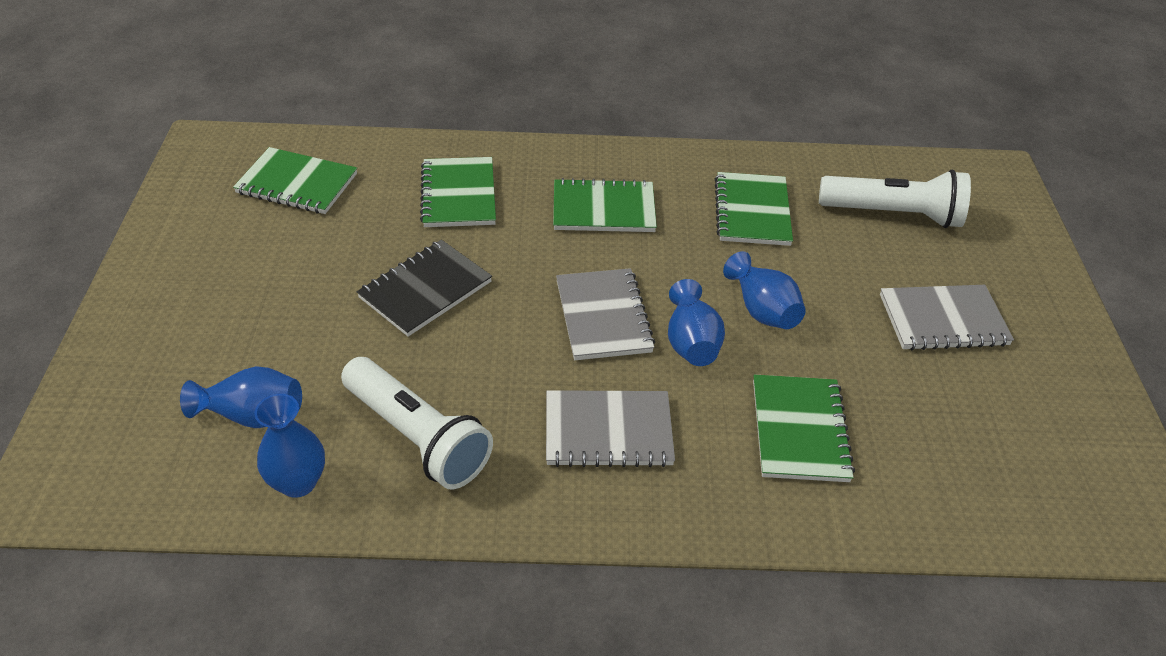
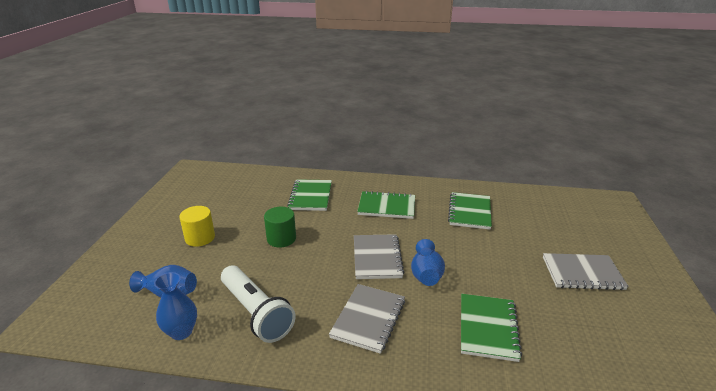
camera: 10 degrees right, 15 degrees down
green notebook [233,147,357,214] -> none
black notebook [357,240,492,337] -> green cylinder [264,207,296,248]
grey notebook [546,390,675,467] -> grey notebook turned 75 degrees counterclockwise [329,284,405,354]
blue vase [723,251,806,329] -> none
white flashlight [819,170,971,228] -> none
none -> yellow cylinder [179,206,215,247]

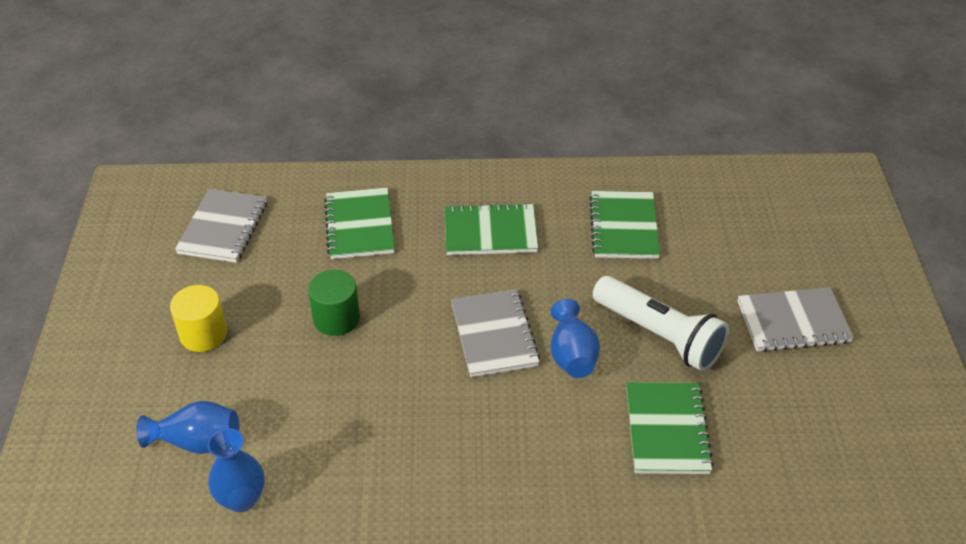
camera: 10 degrees left, 15 degrees up
white flashlight [221,265,296,343] -> white flashlight moved to [593,276,729,371]
grey notebook [329,284,405,354] -> grey notebook moved to [175,189,267,263]

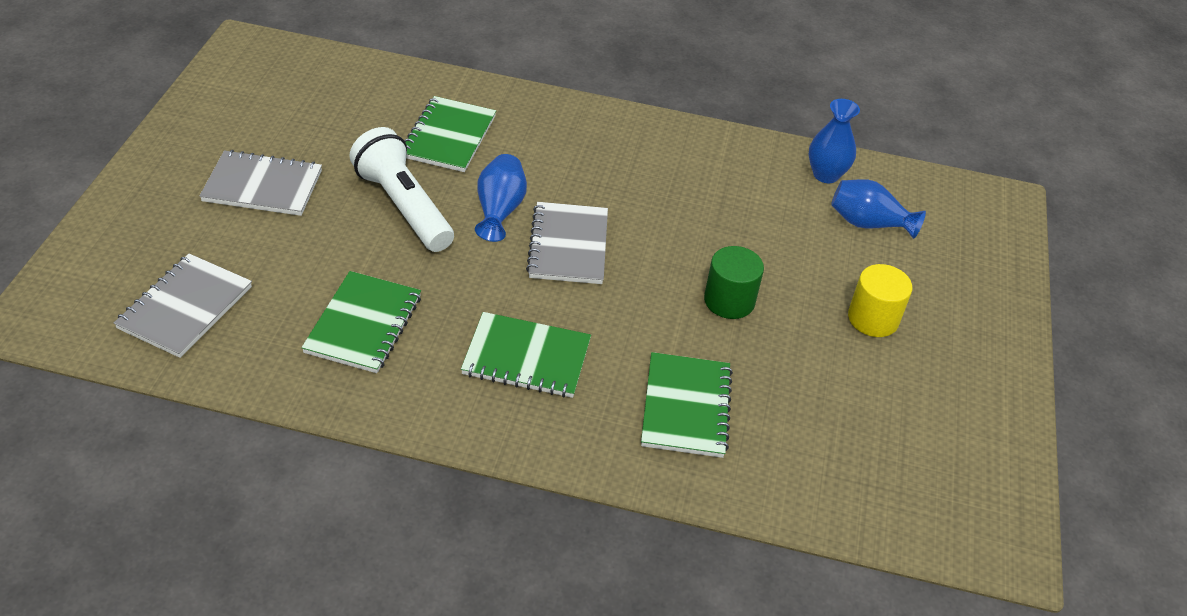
camera: 170 degrees left, 0 degrees up
grey notebook [175,189,267,263] -> grey notebook moved to [114,254,252,358]

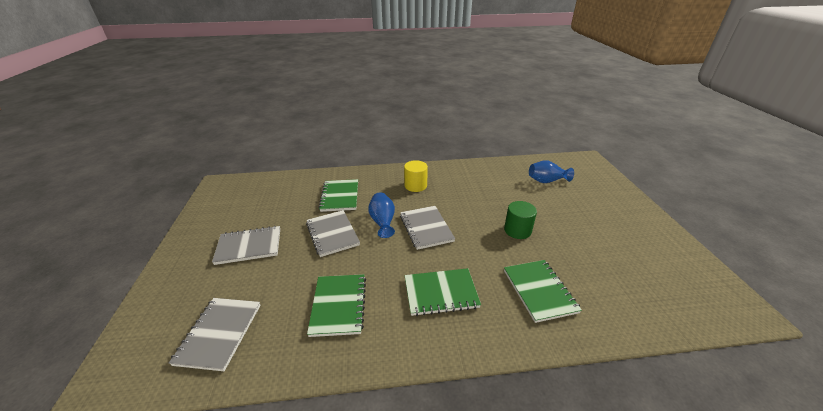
camera: 15 degrees left, 10 degrees down
white flashlight [349,127,454,252] -> grey notebook [306,210,360,257]
blue vase [809,99,860,183] -> none
yellow cylinder [848,264,912,337] -> yellow cylinder moved to [404,160,428,192]

